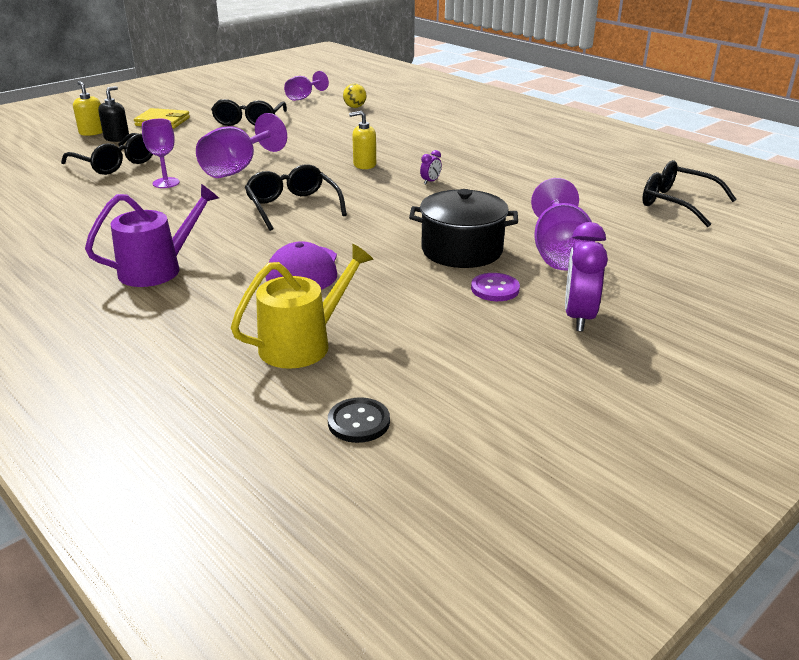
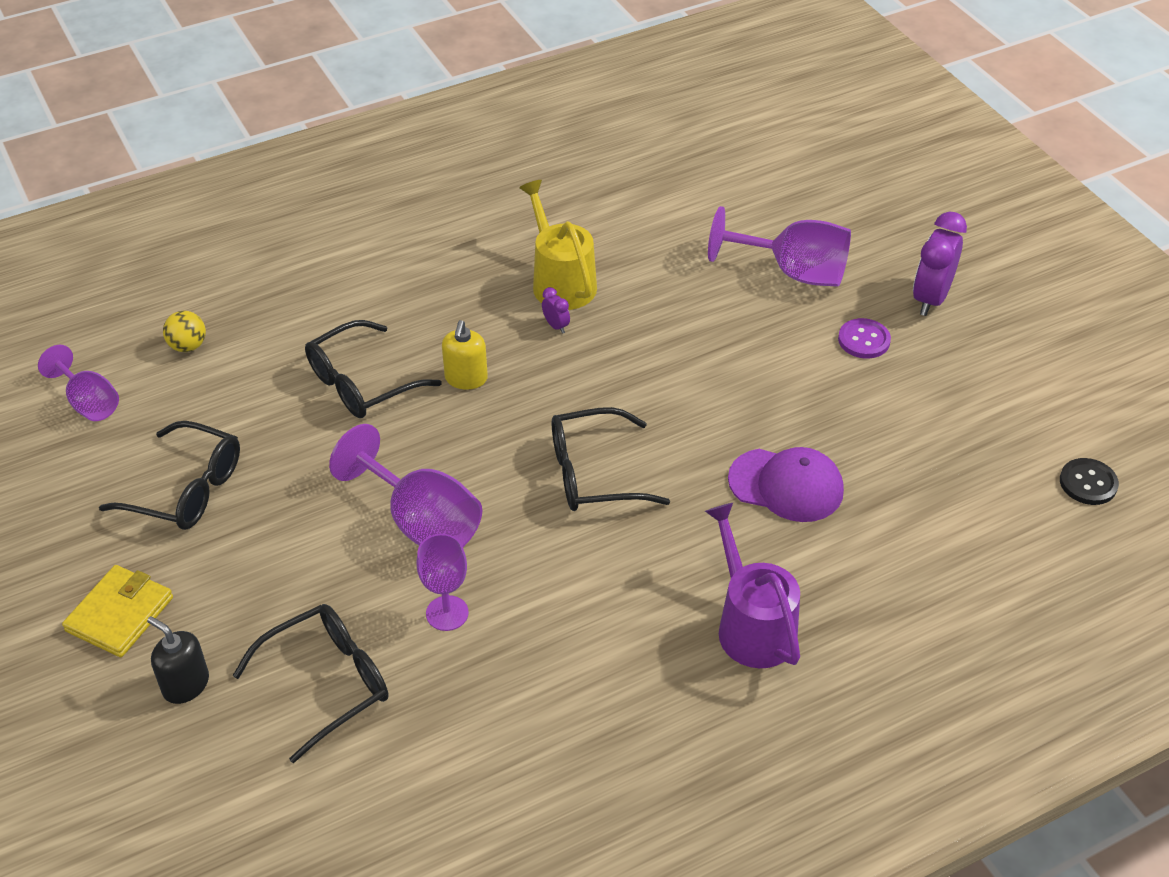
camera: 75 degrees left, 15 degrees up
yellow soap dispenser [73,81,103,136] -> none
yellow watering can [231,244,373,369] -> yellow watering can moved to [519,180,597,310]
black pot [409,189,518,268] -> none
purple clock [565,222,608,332] -> purple clock turned 90 degrees clockwise [913,212,967,316]
black glasses [642,160,737,227] -> black glasses moved to [305,320,442,418]

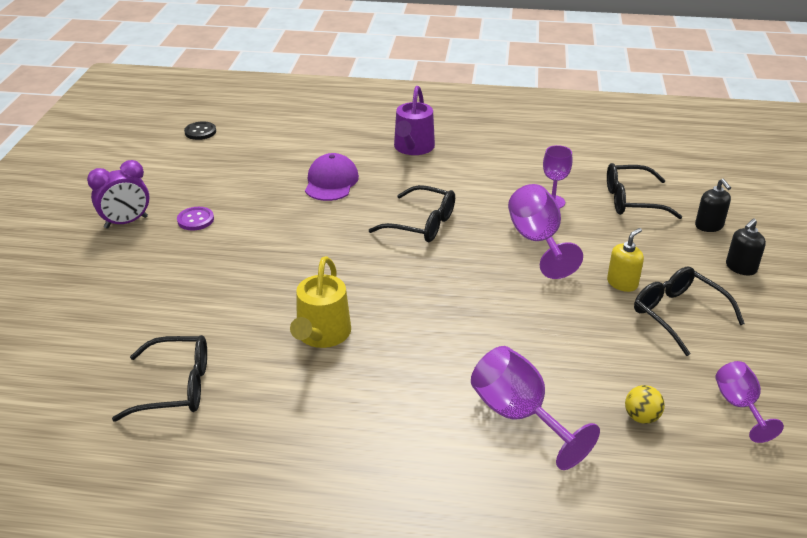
camera: 145 degrees left, 10 degrees down
yellow wallet [62,565,173,657] -> black soap dispenser [726,218,766,276]
black glasses [305,320,442,418] -> black glasses moved to [112,335,207,422]
yellow soap dispenser [442,320,488,390] -> yellow soap dispenser moved to [607,228,644,292]
purple clock [542,287,570,334] -> none
purple goblet [708,206,851,287] -> purple goblet moved to [471,346,600,470]
purple cap [728,447,844,522] -> purple cap turned 45 degrees clockwise [305,153,359,201]

